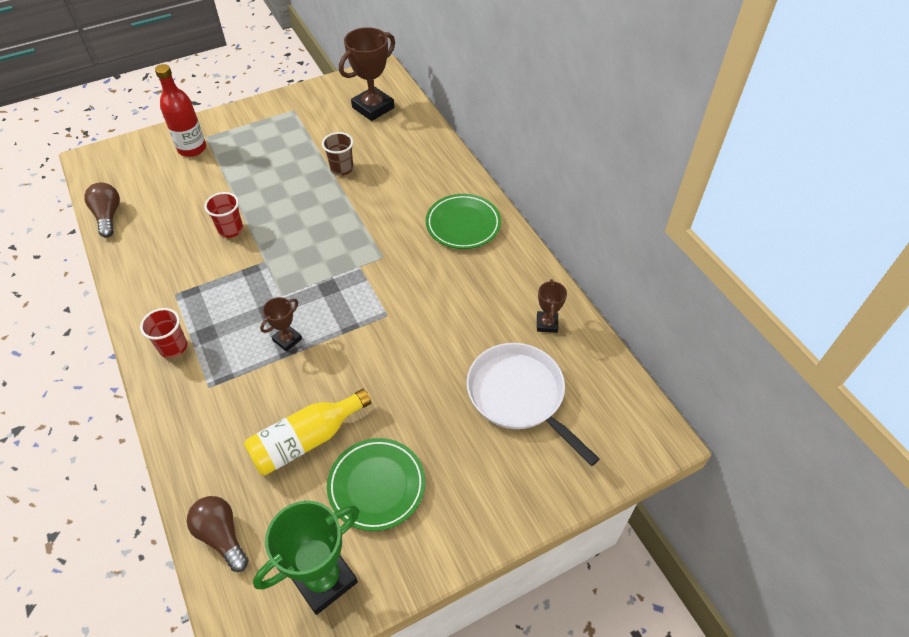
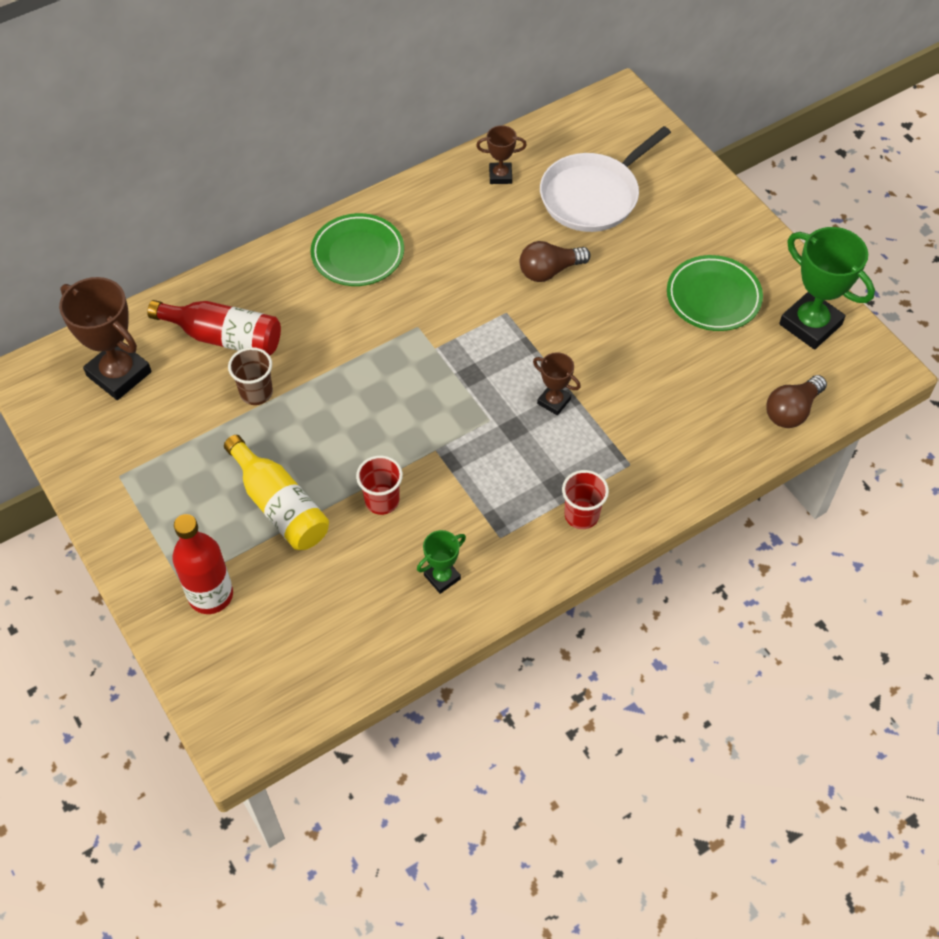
camera: 95 degrees left, 5 degrees up
brown light bulb [84,182,120,238] -> brown light bulb moved to [520,241,591,282]
yellow bottle [244,389,371,476] -> yellow bottle moved to [224,435,329,550]
none -> red bottle [147,300,281,356]
none -> green trophy [417,530,466,594]

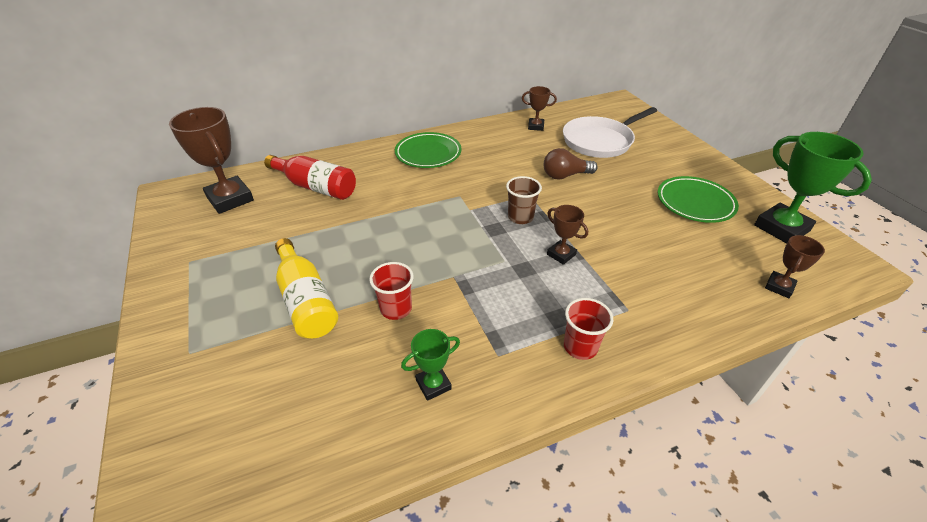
camera: 10 degrees right, 15 degrees down
red bottle [172,514,233,614] -> none
brown cup [228,347,273,405] -> brown cup moved to [506,176,542,224]
brown light bulb [766,375,827,428] -> brown trophy [765,235,825,298]

